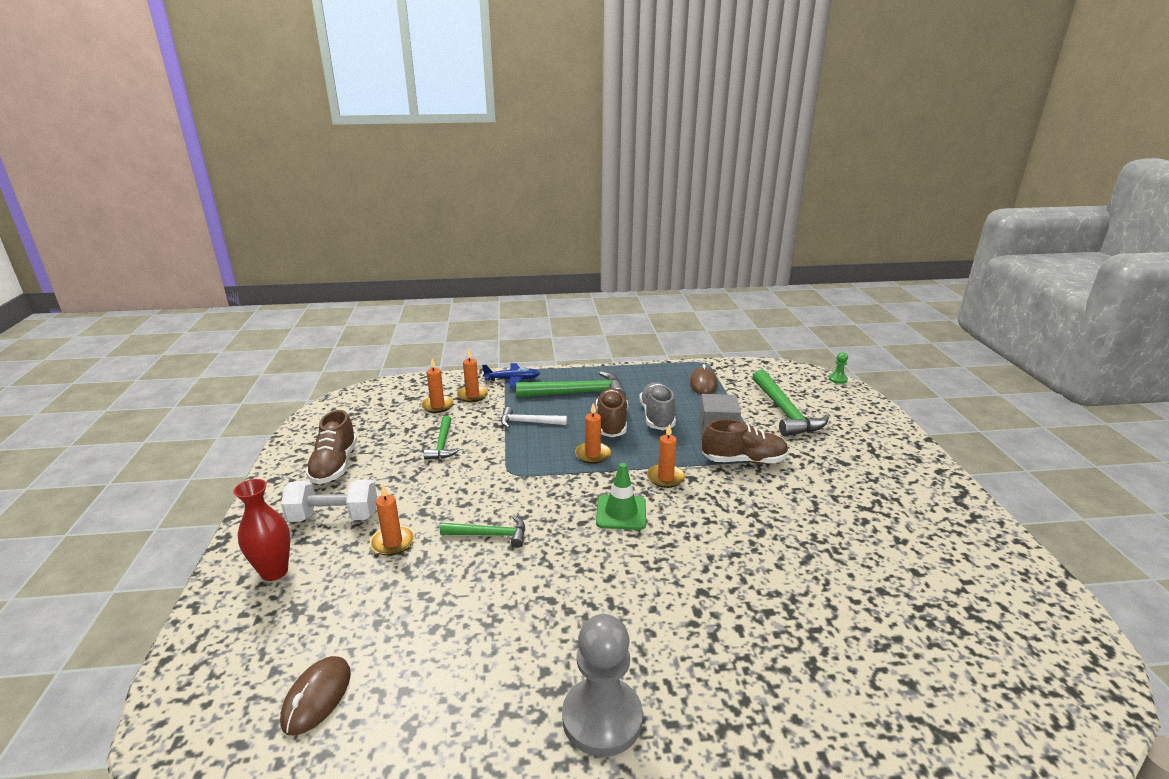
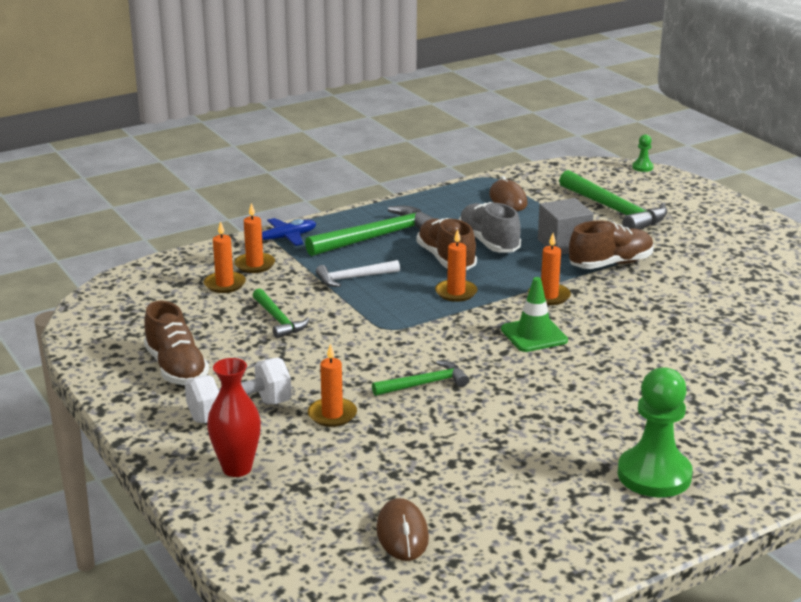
camera: 25 degrees left, 0 degrees up
grey pawn [562,614,643,757] -> green pawn [618,367,693,497]

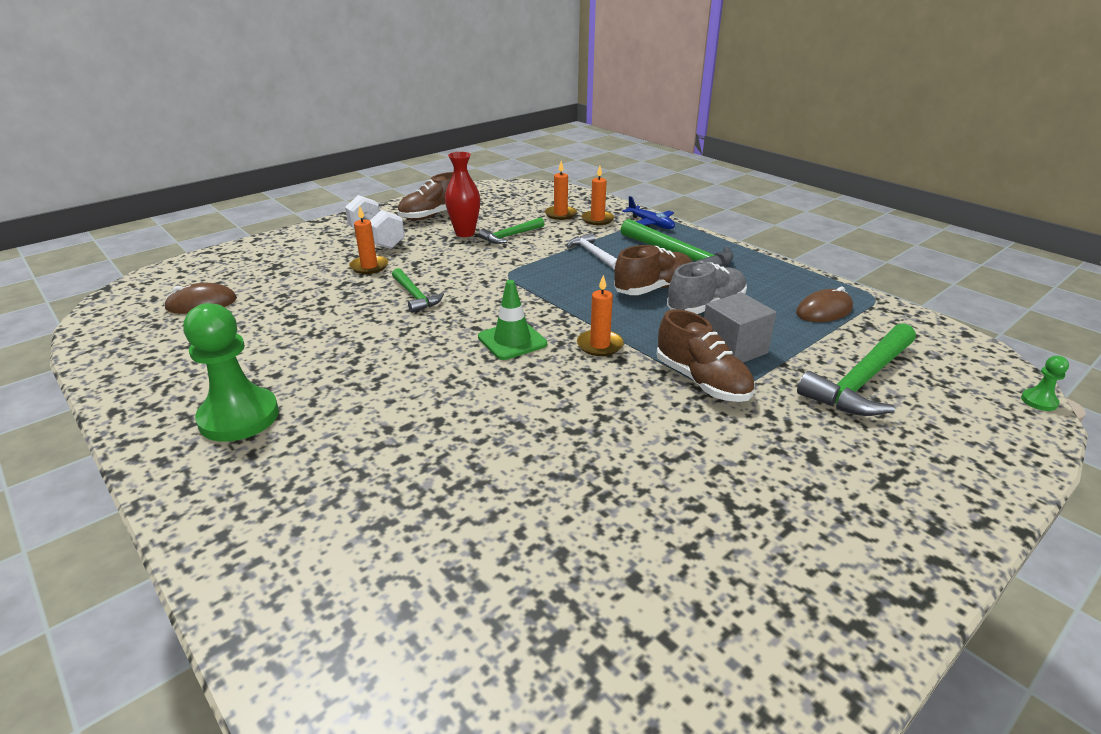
camera: 80 degrees right, 5 degrees up
red vase [207,358,261,477] -> red vase moved to [445,152,480,237]
orange candle [435,229,477,302] -> none

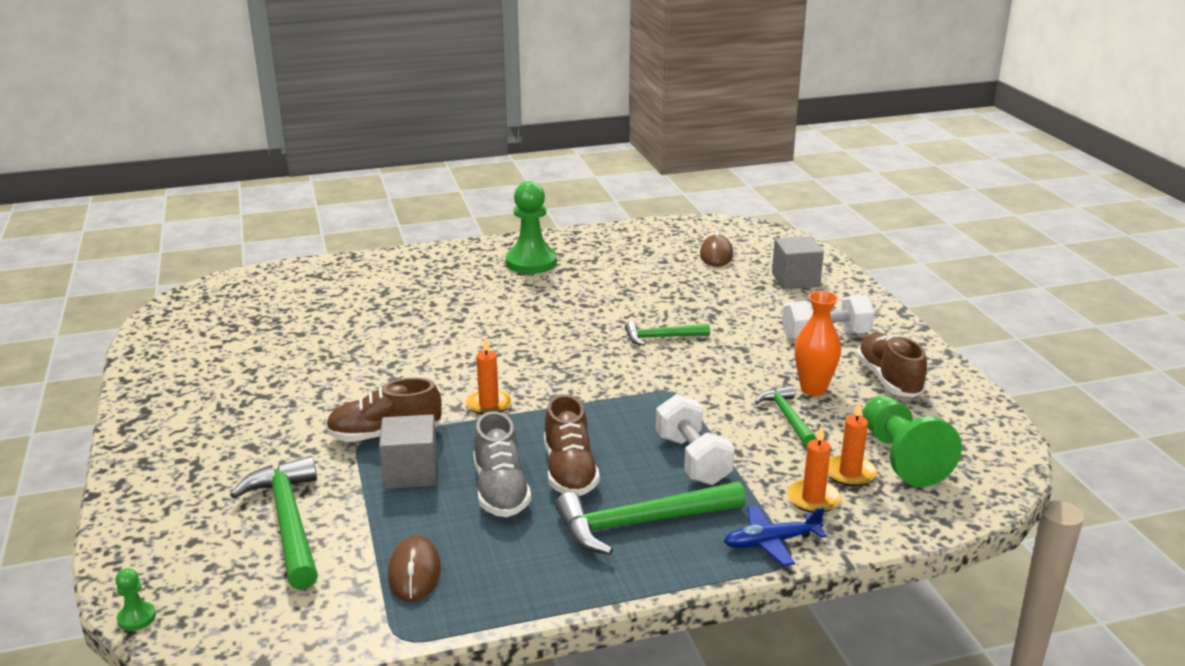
camera: 115 degrees right, 5 degrees down
orange candle [349,206,388,274] -> none
red vase [445,152,480,237] -> orange vase [795,291,841,396]
green traffic cone [478,280,547,360] -> none
white hammer [567,233,617,270] -> white dumbbell [656,394,735,485]
none -> grey cube [772,236,824,289]
none -> green pawn [863,396,962,487]

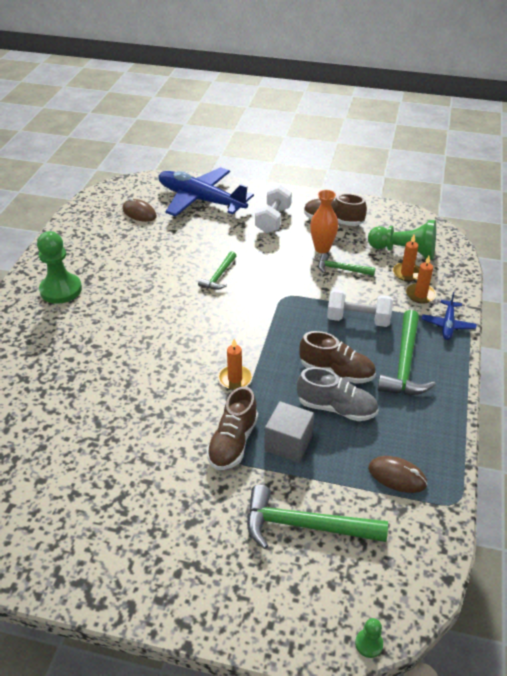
camera: 60 degrees left, 15 degrees up
grey cube [772,236,824,289] -> blue plane [158,167,254,217]

